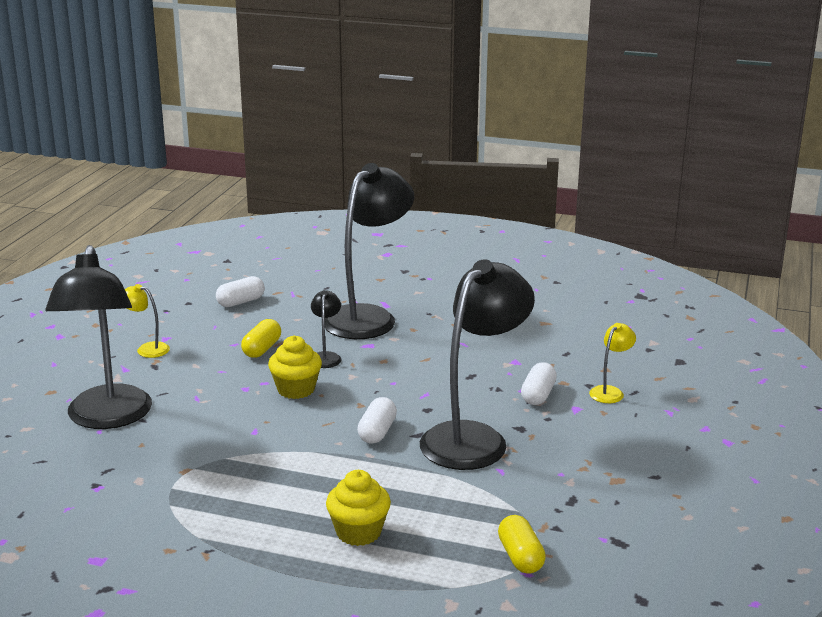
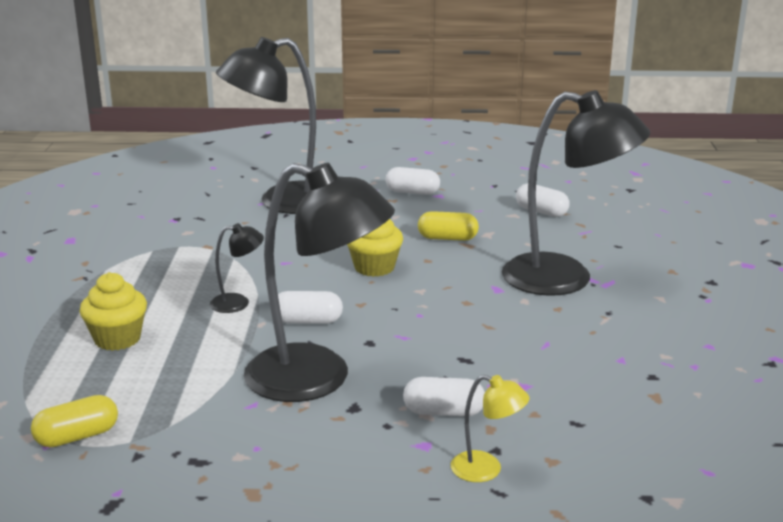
camera: 75 degrees right, 0 degrees up
yellow lamp [125,284,170,358] -> white capsule [386,167,440,195]
black lamp [311,290,341,368] -> black lamp moved to [210,223,264,313]

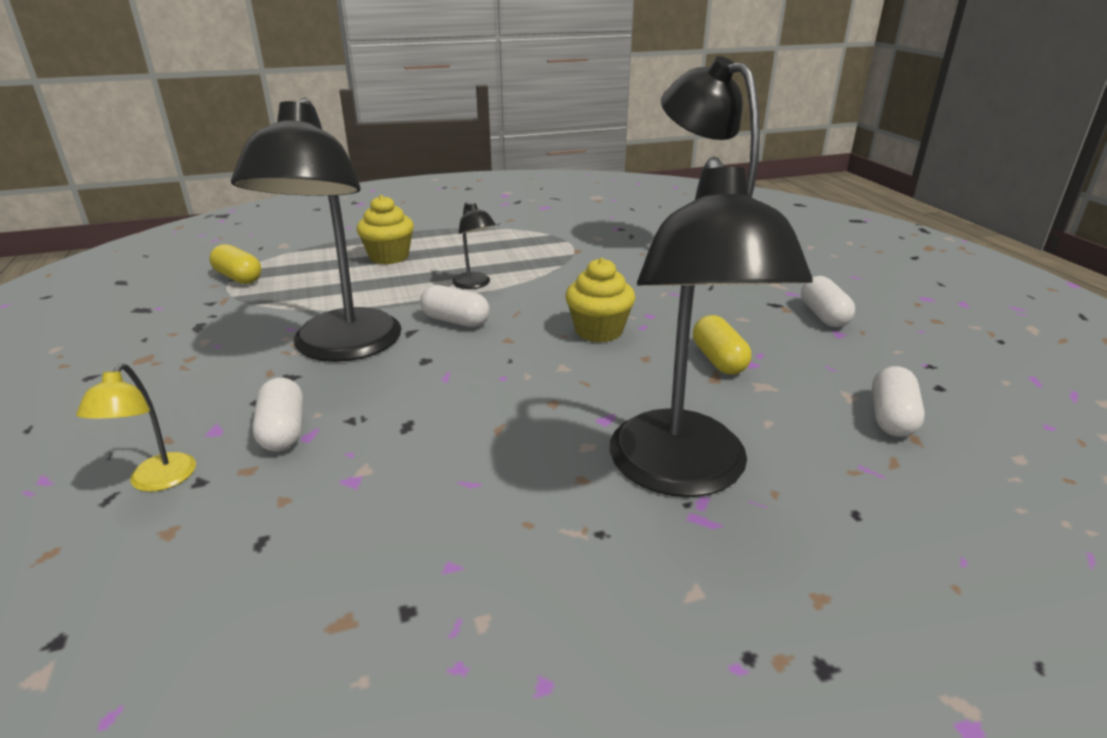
camera: 70 degrees right, 5 degrees up
white capsule [278,291,343,324] -> white capsule turned 45 degrees counterclockwise [420,285,490,327]

